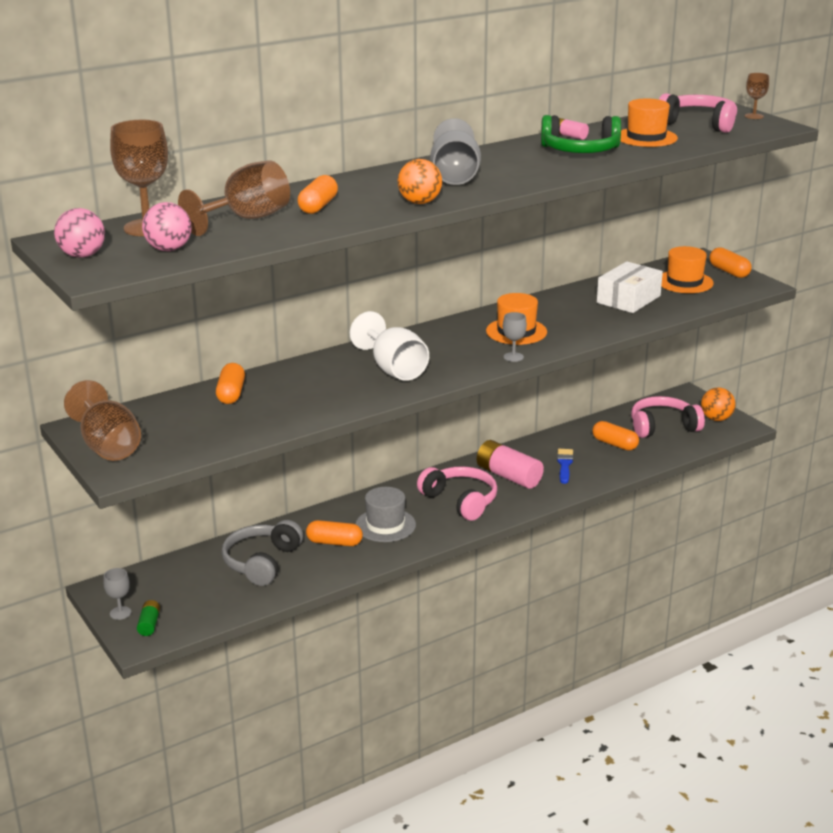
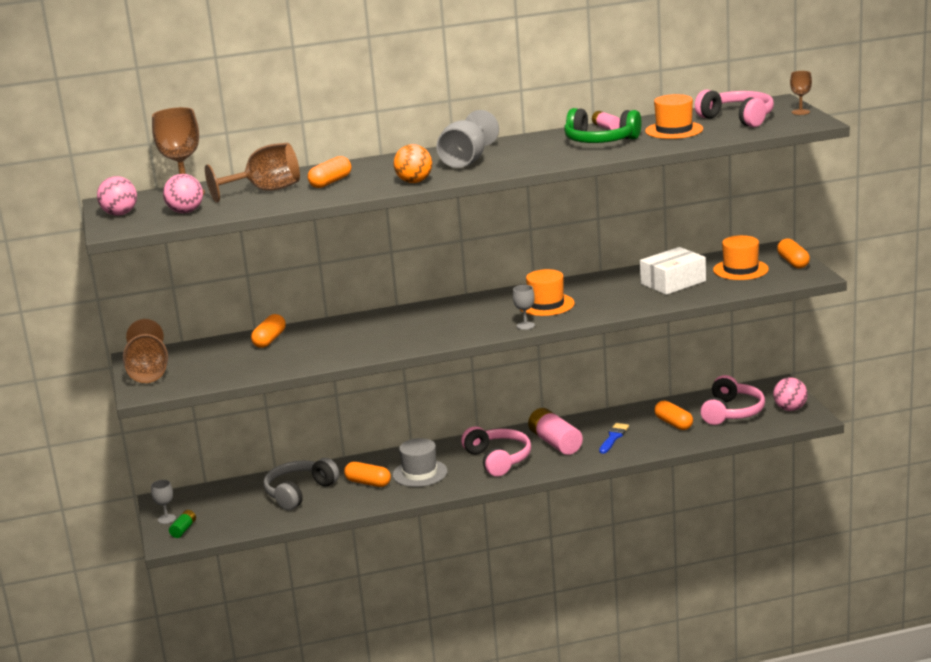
camera: 20 degrees right, 5 degrees down
white goblet [350,311,429,381] -> none
pink headphones [631,396,705,438] -> pink headphones turned 105 degrees clockwise [700,375,765,425]
orange ball [701,387,735,421] -> pink ball [773,377,808,411]

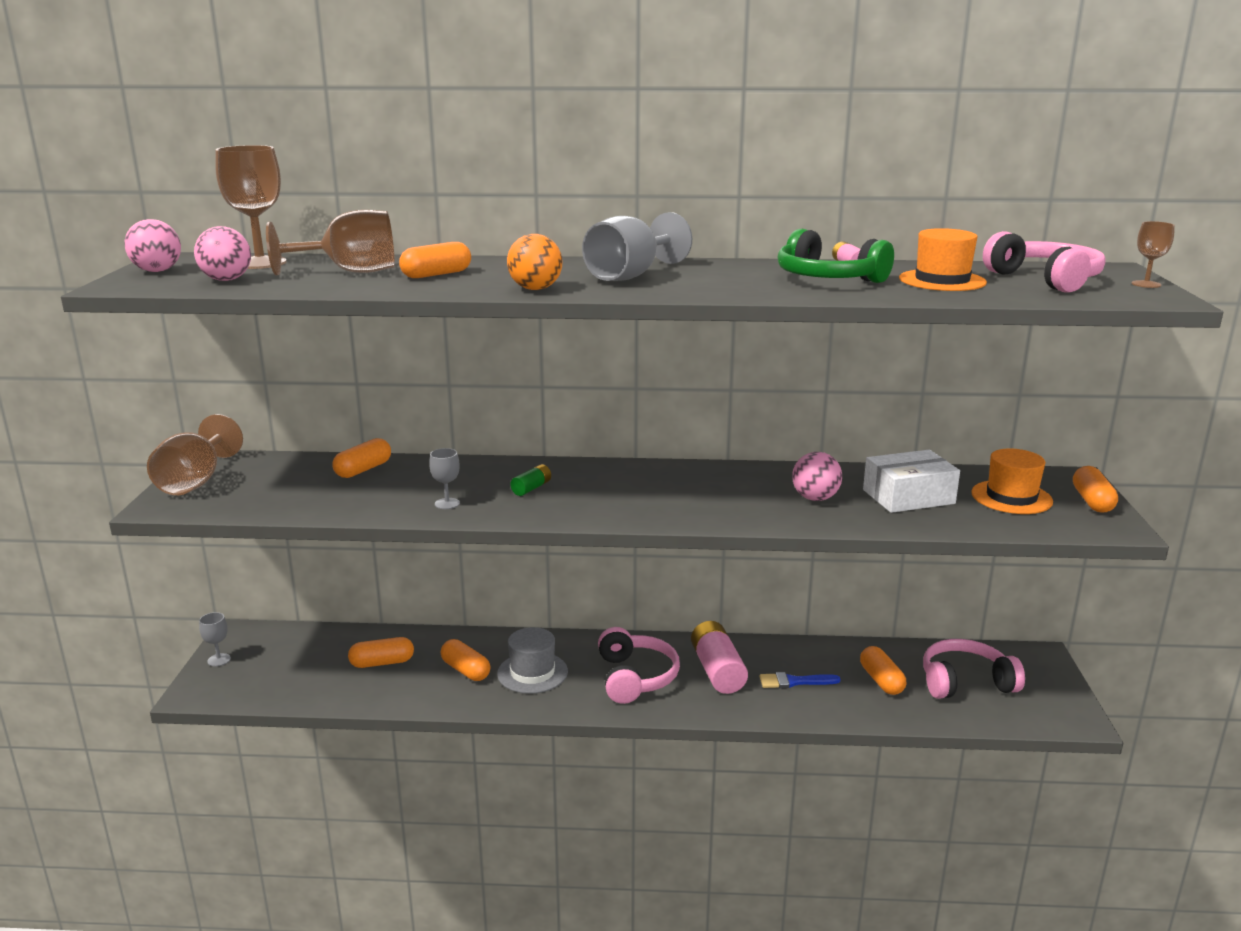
camera: 15 degrees right, 0 degrees up
green battery [169,510,196,538] -> green battery moved to [510,464,551,496]
grey headphones [263,458,339,510] -> orange capsule [348,637,414,668]
grey goblet [513,285,535,330] -> grey goblet moved to [429,448,460,509]
orange hat [521,269,575,316] -> none
blue brush [599,423,629,454] -> blue brush turned 135 degrees counterclockwise [759,672,841,688]
pink headphones [700,375,765,425] -> pink headphones turned 135 degrees counterclockwise [923,639,1025,699]
pink ball [773,377,808,411] -> pink ball moved to [792,452,842,501]

